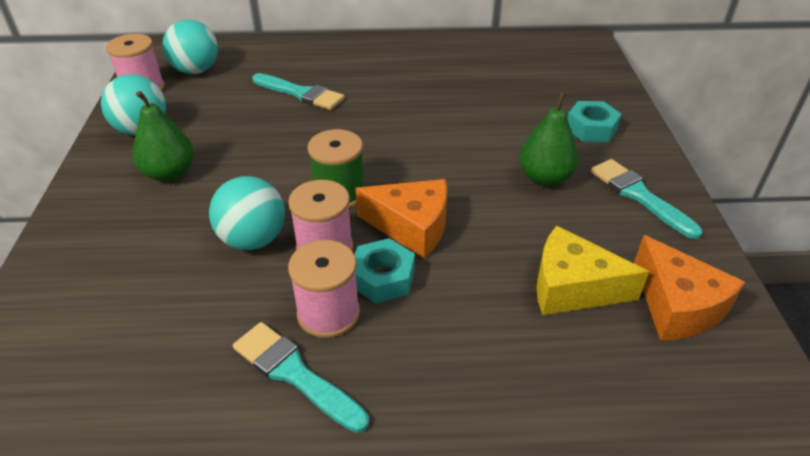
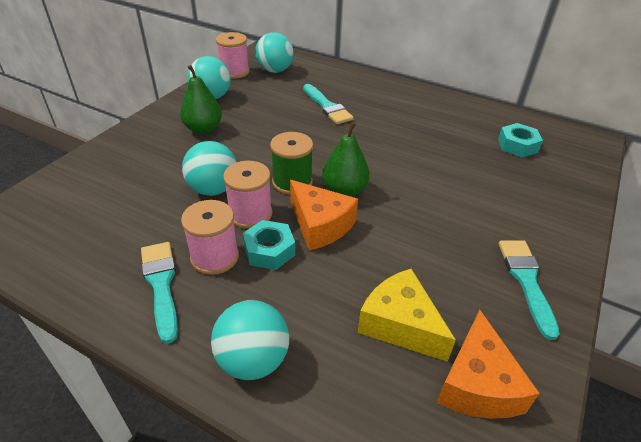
camera: 30 degrees right, 0 degrees up
green pear [519,92,579,186] -> green pear moved to [322,122,370,197]
turquoise nut [568,101,621,142] -> turquoise nut moved to [498,123,543,158]
none -> turquoise ball [211,300,289,380]

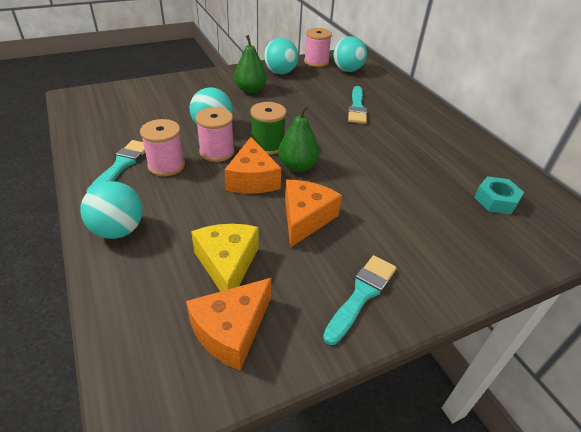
camera: 35 degrees right, 0 degrees up
turquoise nut [243,220,295,270] -> none
none -> orange cheese [285,180,342,248]

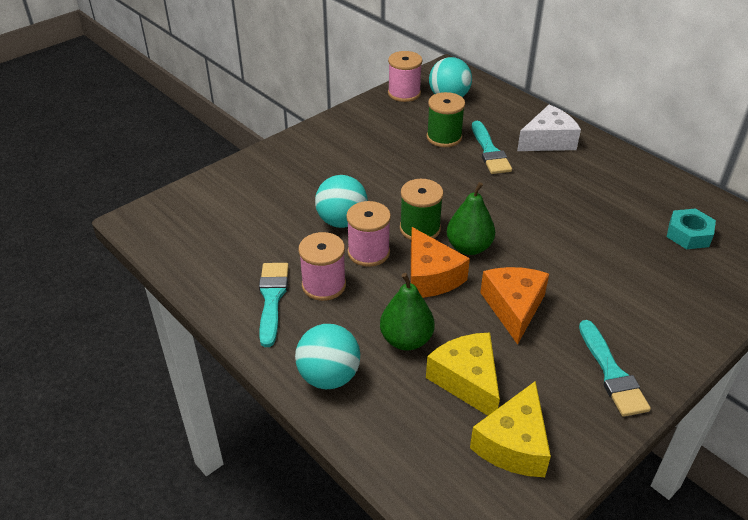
camera: 15 degrees left, 0 degrees up
orange cheese [186,278,271,371] -> yellow cheese [470,381,551,477]
green pear [234,35,267,94] -> green pear moved to [380,273,435,351]
turquoise ball [264,38,298,74] -> none
turquoise brush [323,255,397,345] -> turquoise brush turned 150 degrees clockwise [579,320,651,417]
none -> green spool [426,92,465,147]
none -> white cheese [517,105,581,151]

